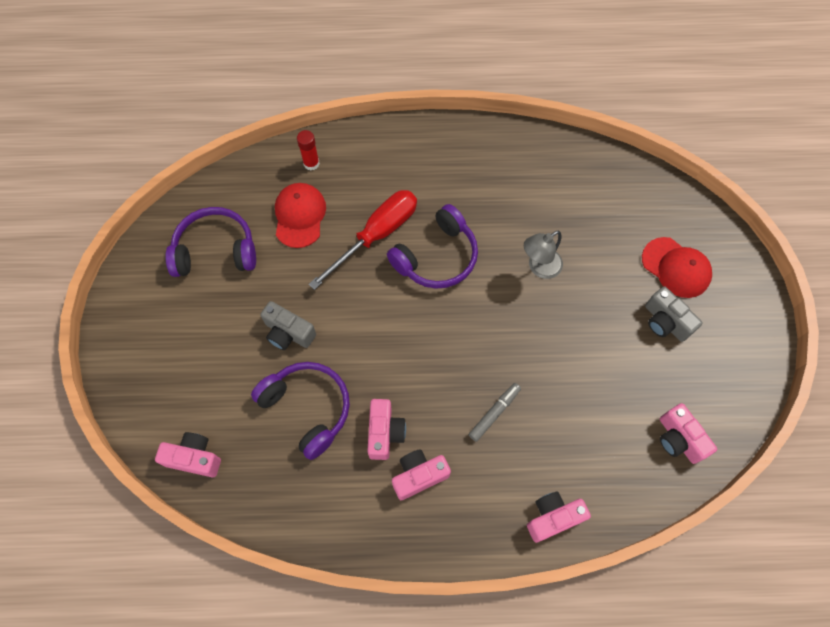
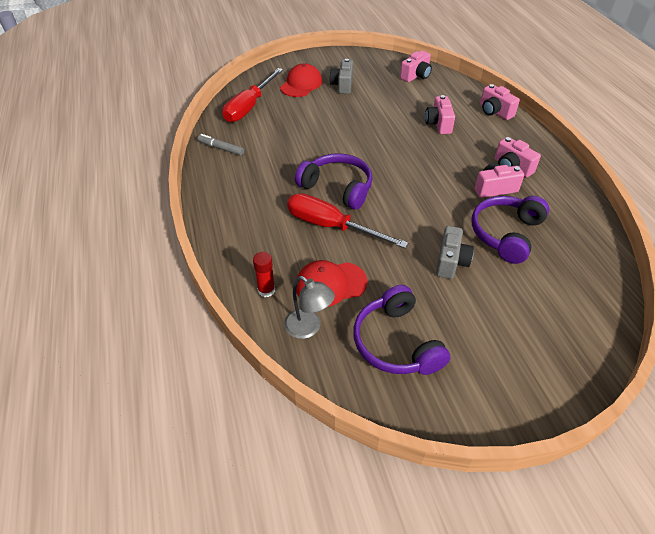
camera: 105 degrees left, 20 degrees down
pink camera [155,432,221,477] -> pink camera moved to [425,95,455,134]
grey marker [469,383,521,442] -> grey marker moved to [197,134,244,156]
grey lamp [524,230,563,279] -> grey lamp moved to [284,276,335,339]
grey camera [645,286,702,342] -> grey camera turned 150 degrees clockwise [329,59,353,94]
none -> red screwdriver [222,68,283,122]

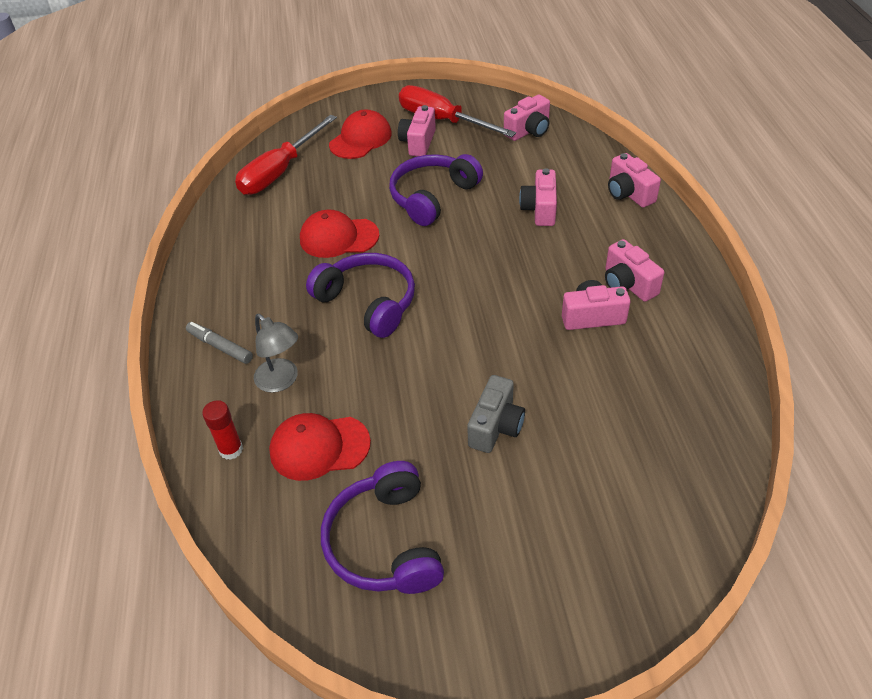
camera: 10 degrees right, 0 degrees up
grey marker [197,134,244,156] -> grey marker moved to [186,322,253,364]
grey lamp [284,276,335,339] -> grey lamp moved to [254,314,298,393]
red screwdriver [287,193,408,248] -> red screwdriver moved to [399,85,516,137]
grey camera [329,59,353,94] -> pink camera [398,105,436,156]
purple headphones [472,196,549,264] -> purple headphones moved to [389,154,483,226]
none -> red cap [300,210,379,258]

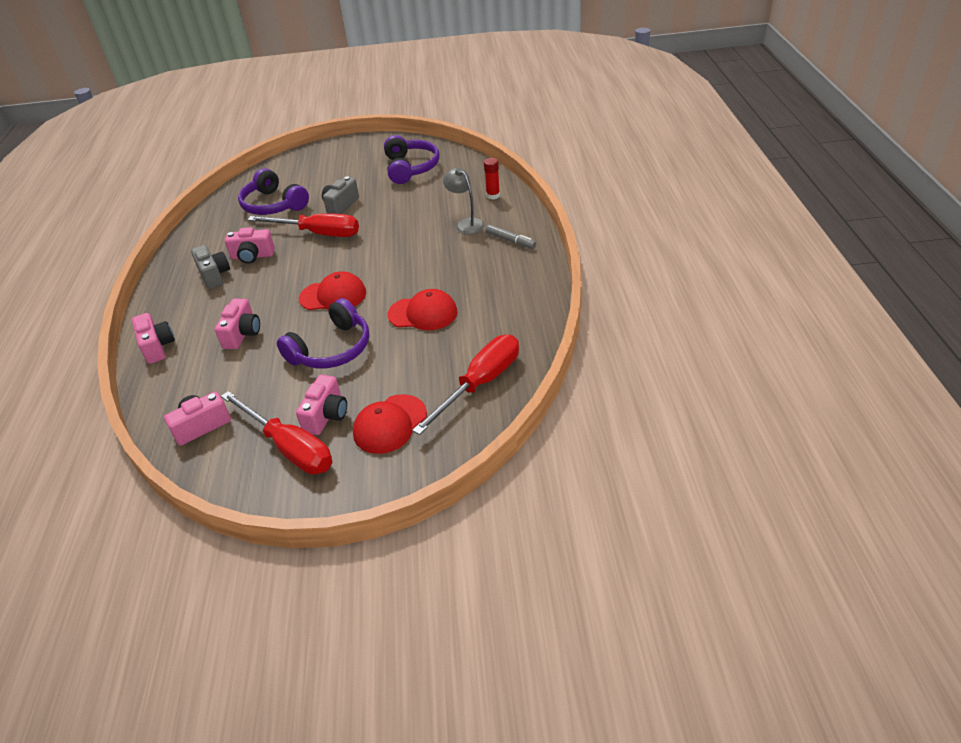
camera: 175 degrees left, 5 degrees down
red cap [269,413,371,481] -> red cap moved to [299,272,366,310]
purple headphones [306,253,415,338] -> purple headphones moved to [238,168,309,215]
pink camera [605,239,664,302] -> grey camera [191,245,230,289]
none -> red screwdriver [247,213,359,237]

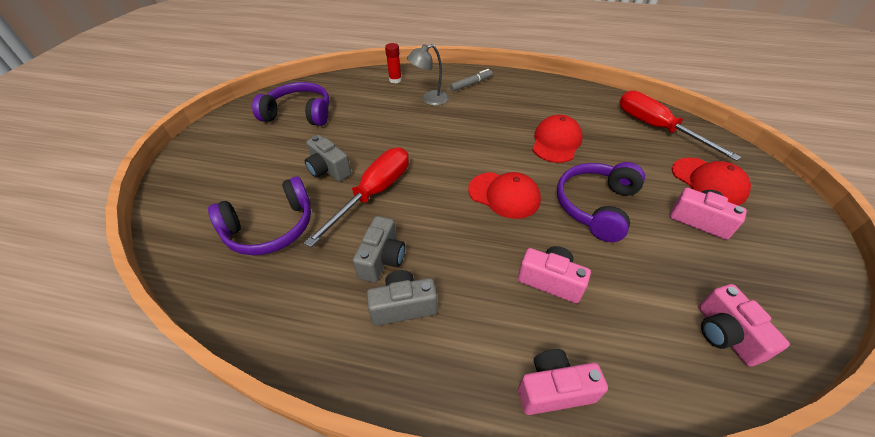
camera: 75 degrees left, 5 degrees up
red screwdriver [221,391,332,474] -> none
pink camera [225,227,275,264] -> grey camera [353,216,405,283]
purple headphones [277,298,369,368] -> purple headphones turned 120 degrees counterclockwise [557,162,645,242]
red cap [299,272,366,310] -> red cap turned 105 degrees clockwise [468,172,541,219]

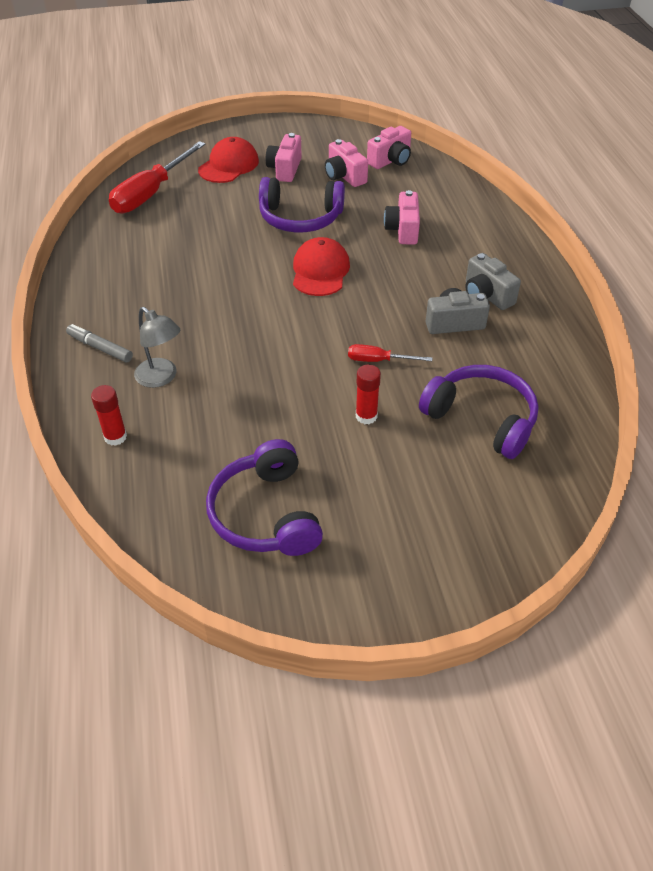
camera: 115 degrees left, 0 degrees up
red screwdriver [304,147,409,247] -> red screwdriver [348,344,432,362], size x0.49
grey camera [305,135,351,181] -> red glue stick [356,365,381,424]
pink camera [518,349,608,415] -> pink camera moved to [325,139,368,187]
red cap [532,115,582,163] -> none

